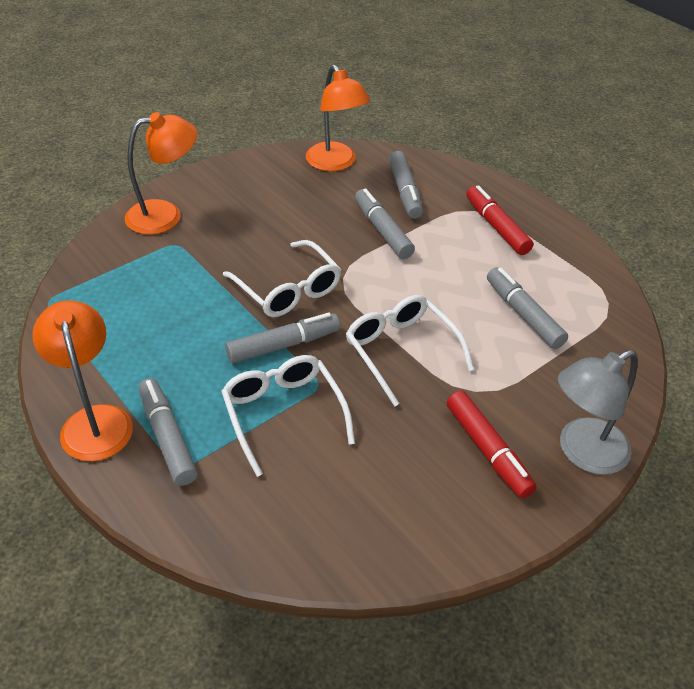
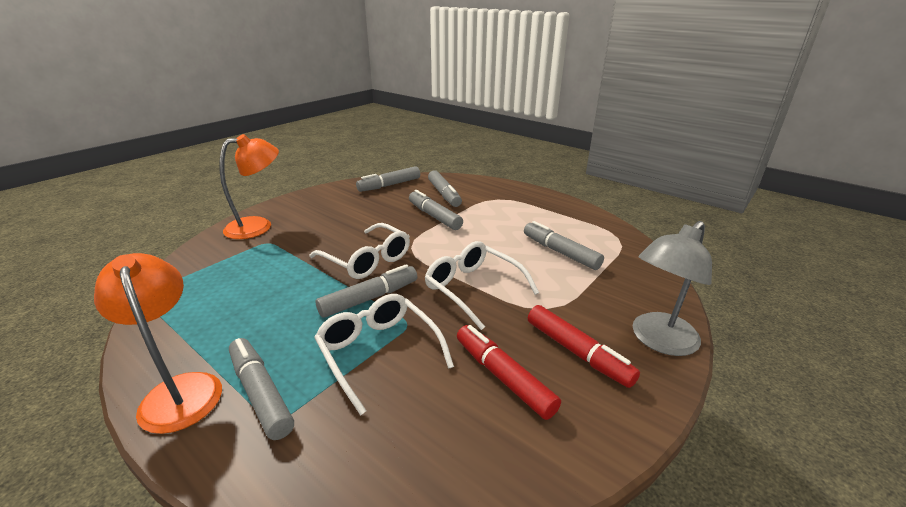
camera: 10 degrees left, 15 degrees down
orange lamp [306,65,371,171] -> grey marker [356,166,420,192]
red marker [466,185,533,255] -> red marker moved to [457,325,561,420]

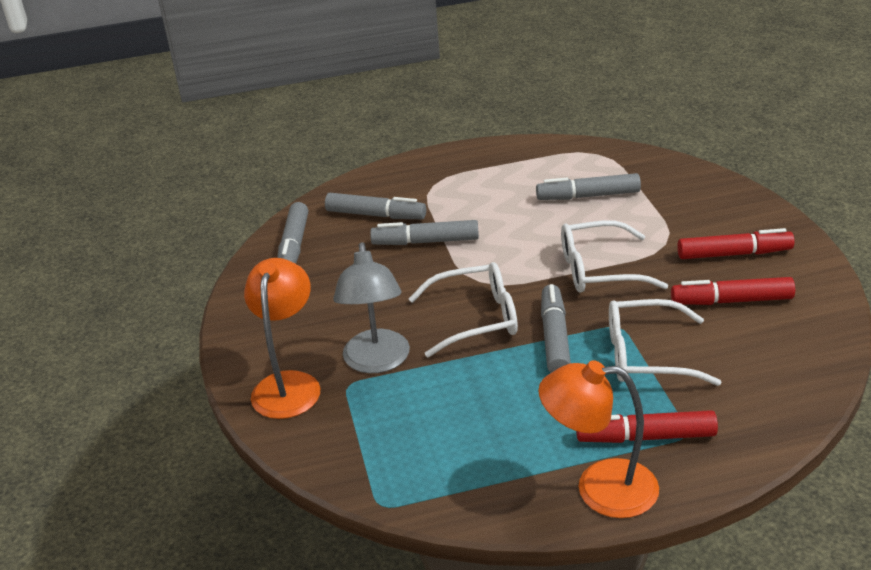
camera: 50 degrees left, 5 degrees up
grey marker [229,338,294,440] -> red marker [576,410,718,443]
grey lamp [633,221,712,356] -> grey lamp moved to [333,242,410,373]

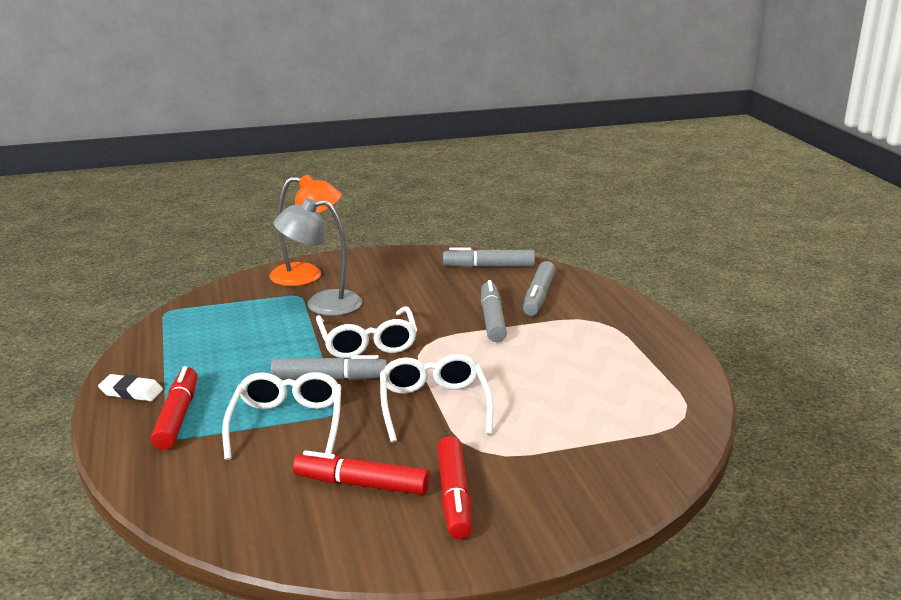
camera: 85 degrees right, 10 degrees down
grey marker [536,173,641,200] -> none
orange lamp [538,360,659,518] -> white eraser [98,374,163,401]
red marker [671,277,795,305] -> red marker turned 75 degrees counterclockwise [293,450,429,495]

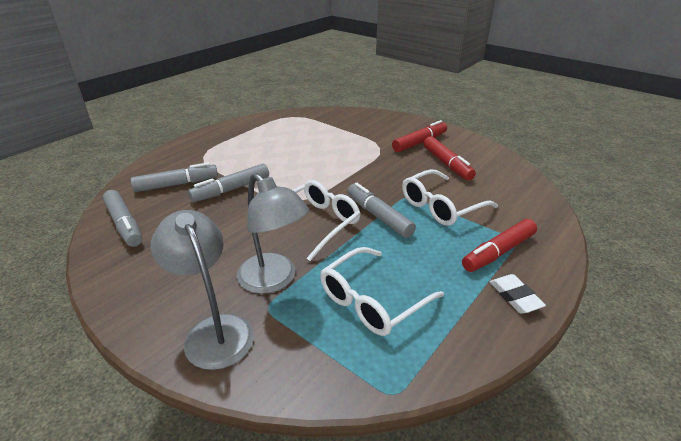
camera: 125 degrees left, 10 degrees up
orange lamp [269,174,342,286] -> grey lamp [151,210,254,370]
white glasses [380,354,493,443] -> white glasses moved to [320,247,444,336]

